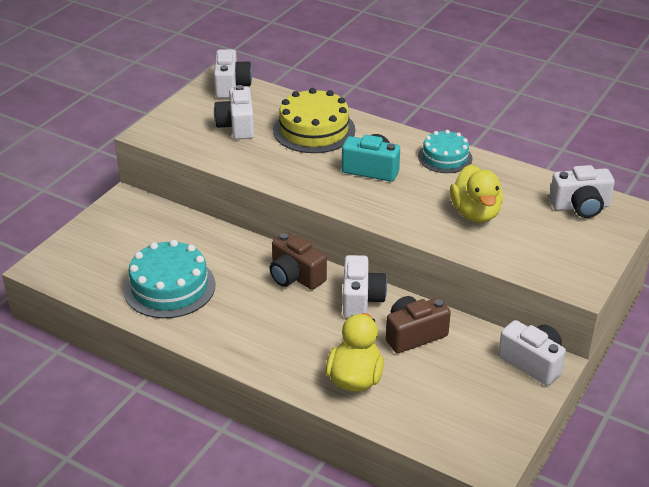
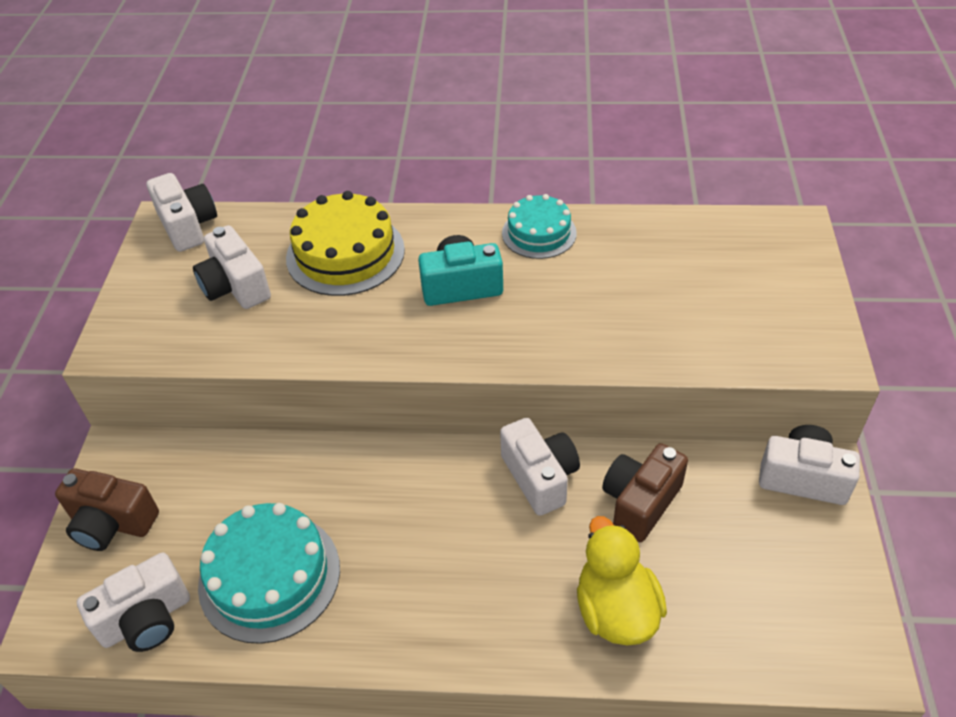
camera: 25 degrees left, 10 degrees up
brown camera [269,232,327,290] -> brown camera moved to [55,468,159,551]
yellow duck [450,165,503,223] -> none
white camera [549,165,615,218] -> white camera moved to [77,552,190,652]

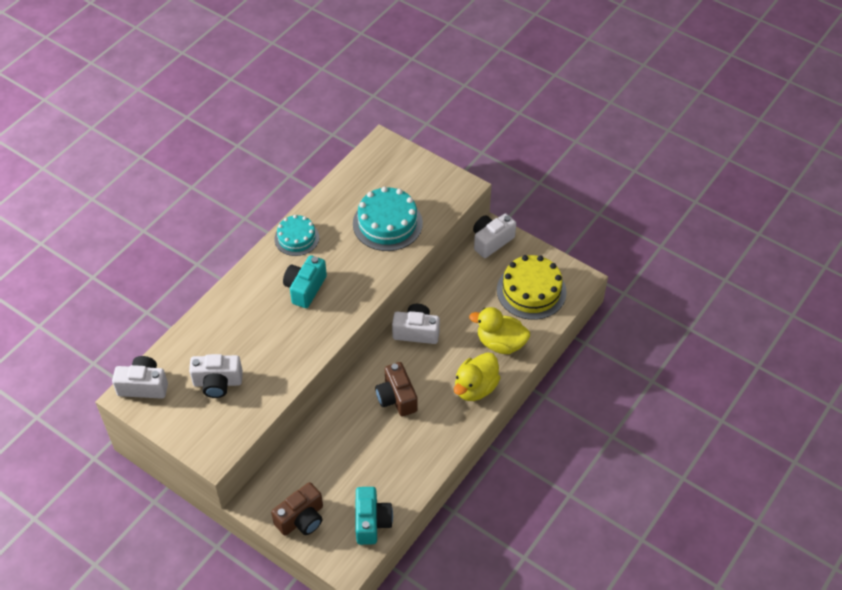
camera: 60 degrees left, 5 degrees up
white camera [77,552,190,652] -> turquoise camera [355,487,393,545]
turquoise cake [198,503,340,644] -> turquoise cake moved to [353,187,423,251]
yellow cake [286,191,405,296] -> yellow cake moved to [497,255,567,320]
brown camera [602,443,688,542] -> brown camera moved to [375,362,418,417]
none -> yellow duck [454,352,501,401]

